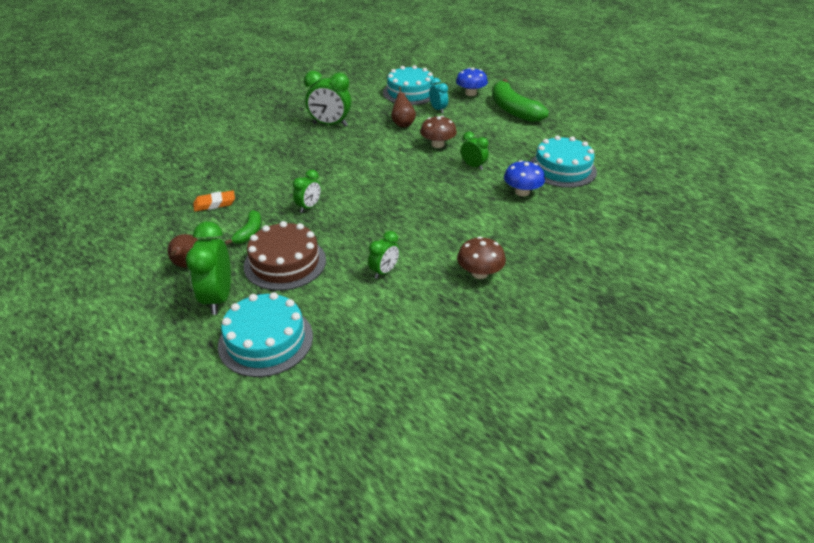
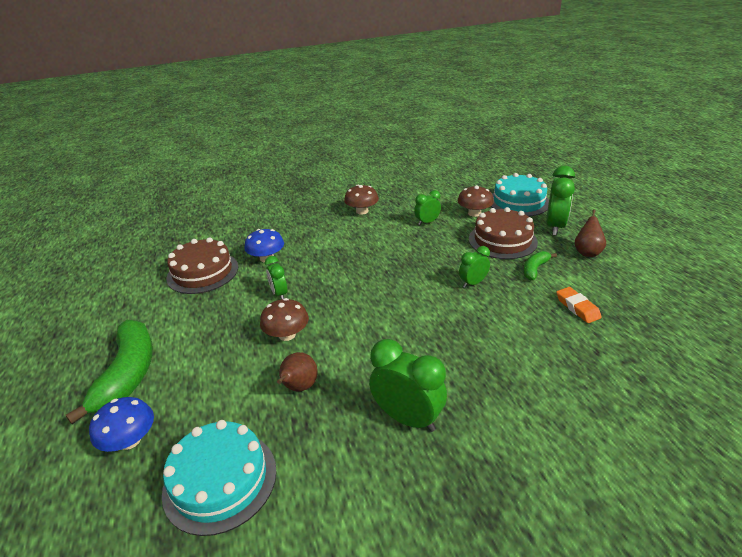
camera: 155 degrees left, 5 degrees down
orange eraser [193,190,235,212] -> orange eraser turned 60 degrees clockwise [556,287,602,323]
turquoise clock [429,78,448,113] -> none
turquoise cake [530,135,597,188] -> brown cake [166,237,239,294]
none -> brown mushroom [458,185,494,217]

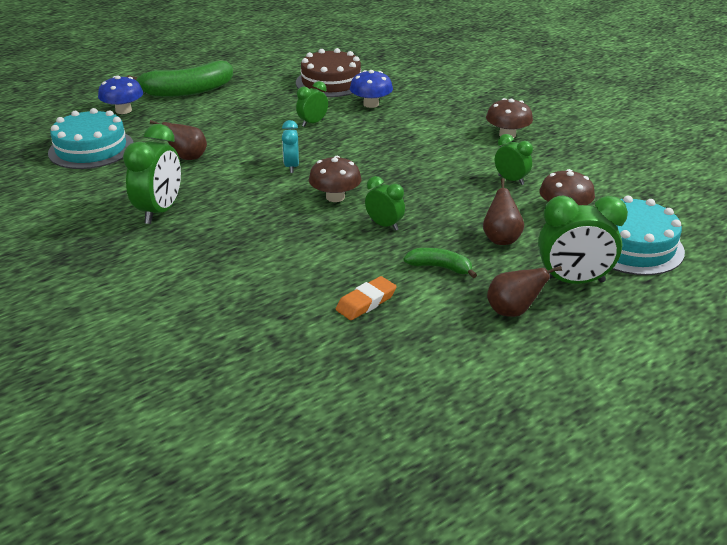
camera: 70 degrees right, 0 degrees up
brown mushroom [260,298,309,341] -> brown mushroom moved to [309,156,362,202]
brown cake [469,207,538,259] -> brown pear [483,178,524,245]
none -> turquoise clock [282,120,299,173]

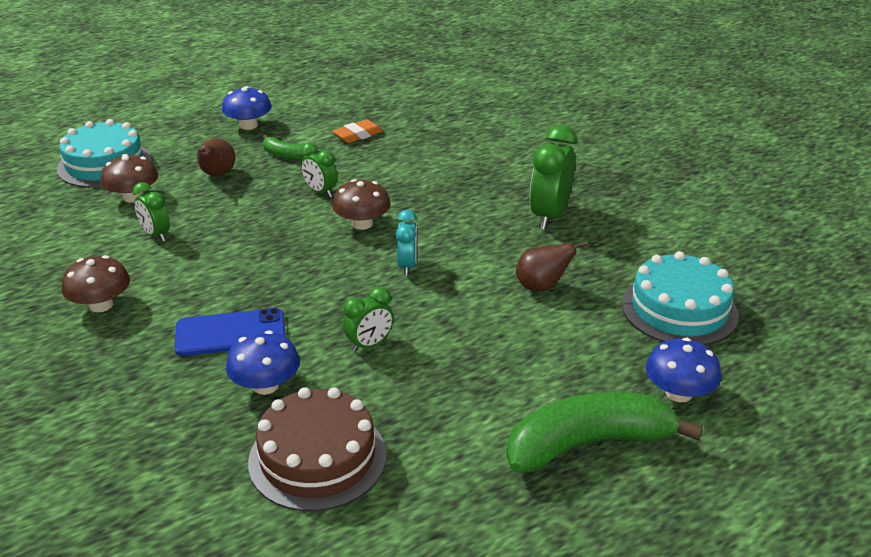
camera: 175 degrees left, 0 degrees up
brown pear [487,266,562,317] -> blue mushroom [222,86,272,130]
green clock [538,196,628,284] -> none
none -> blue phone [174,308,286,356]

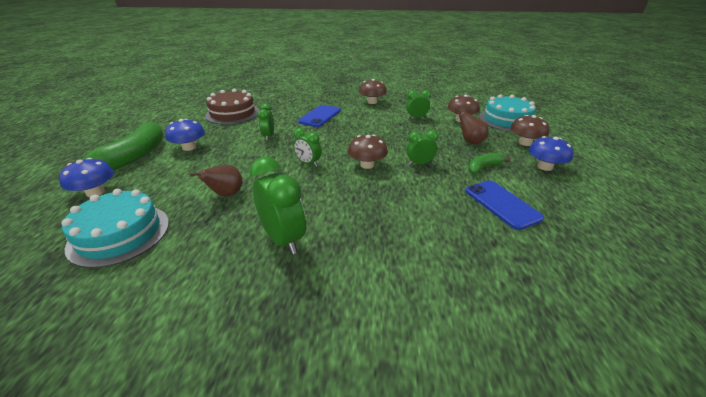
camera: 125 degrees right, 0 degrees up
blue mushroom [226,330,300,395] -> blue mushroom moved to [165,119,205,151]
orange eraser [332,119,383,143] -> blue phone [465,180,544,230]
turquoise clock [396,210,417,275] -> green clock [294,128,321,166]
none -> brown mushroom [511,115,549,146]

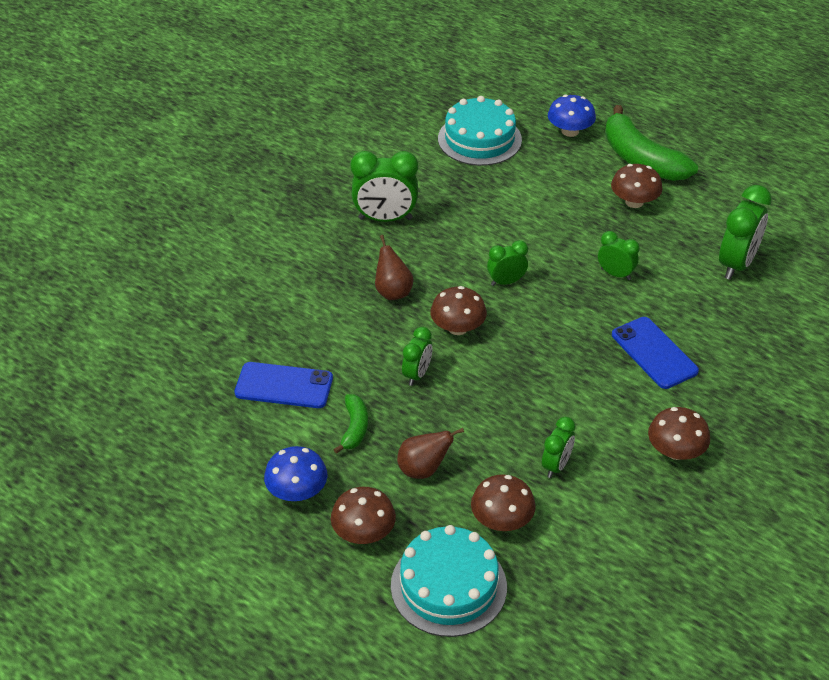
camera: 125 degrees right, 10 degrees up
blue mushroom [165,119,205,151] -> brown mushroom [611,164,663,208]
brown pear [189,165,242,197] -> brown pear moved to [375,235,414,300]
brown cake [205,89,259,125] -> green clock [719,185,772,280]

